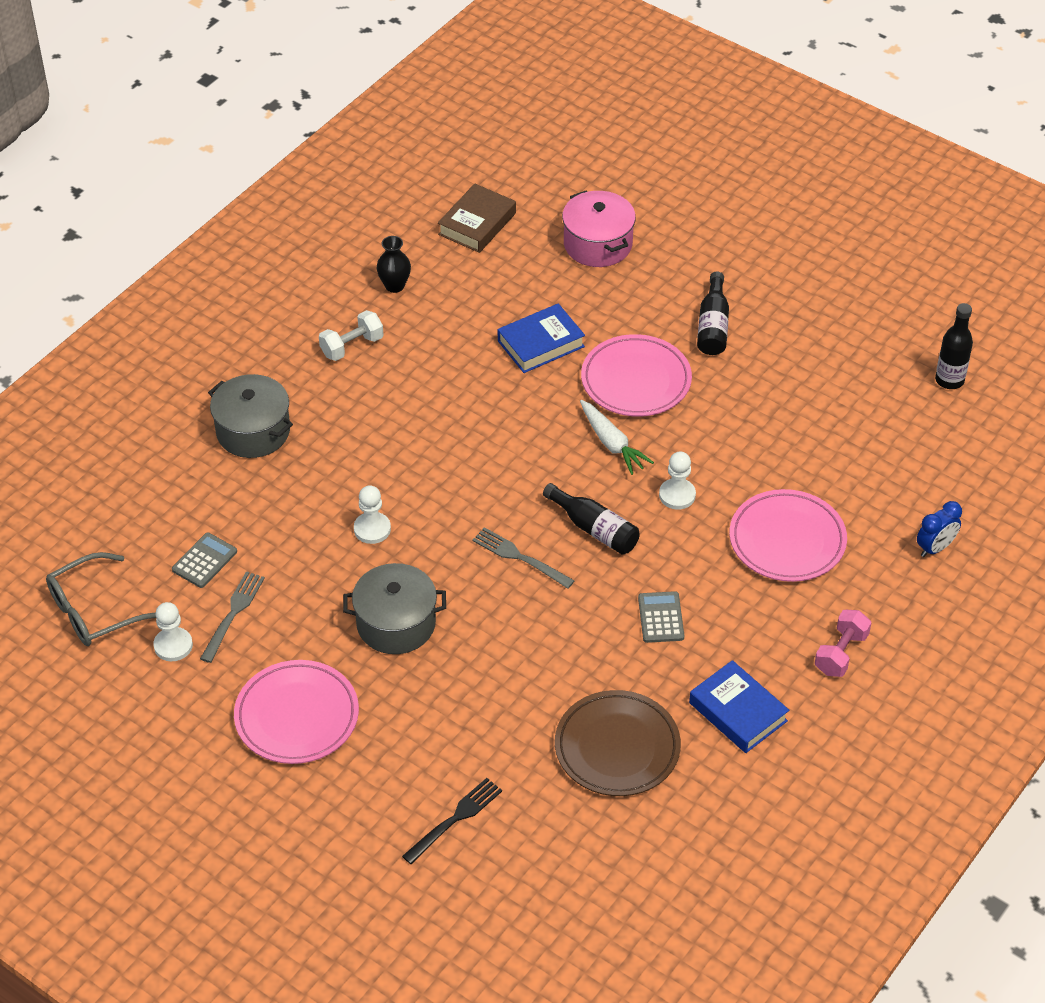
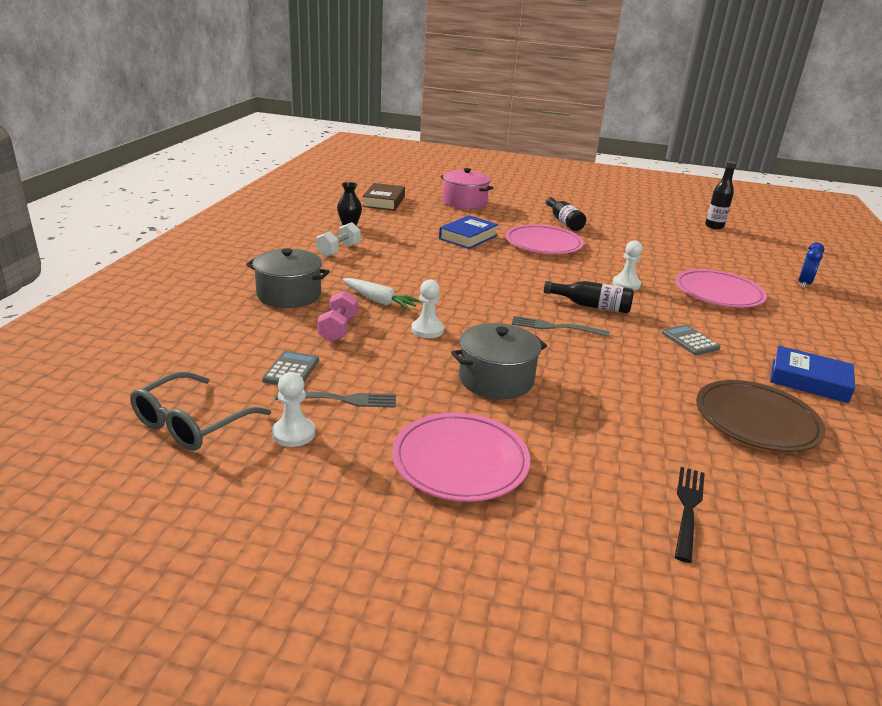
camera: 25 degrees left, 20 degrees down
grey fork [200,571,265,663] -> grey fork turned 90 degrees clockwise [275,392,396,408]
white carrot [580,400,654,475] -> white carrot moved to [342,278,422,311]
pink dumbbell [815,610,872,677] -> pink dumbbell moved to [317,291,358,342]

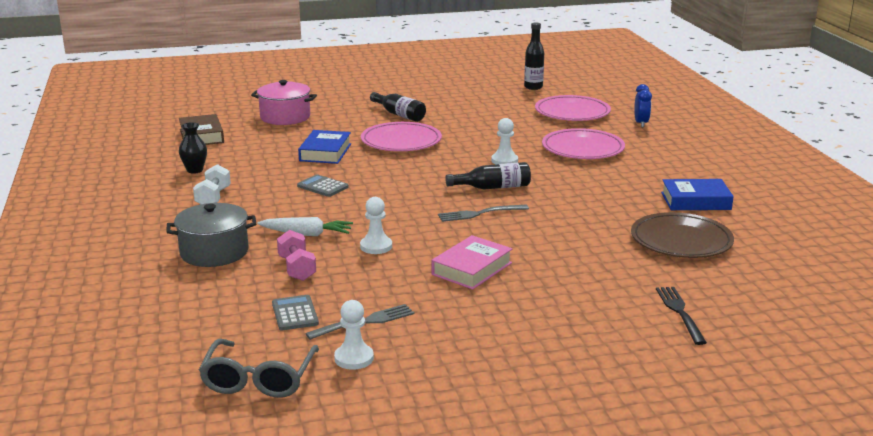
camera: 25 degrees left, 5 degrees down
pink plate [392,412,530,502] -> pink plate moved to [535,95,611,121]
grey pot [451,323,547,399] -> pink book [431,235,512,290]
grey calculator [662,325,721,355] -> grey calculator moved to [297,174,349,197]

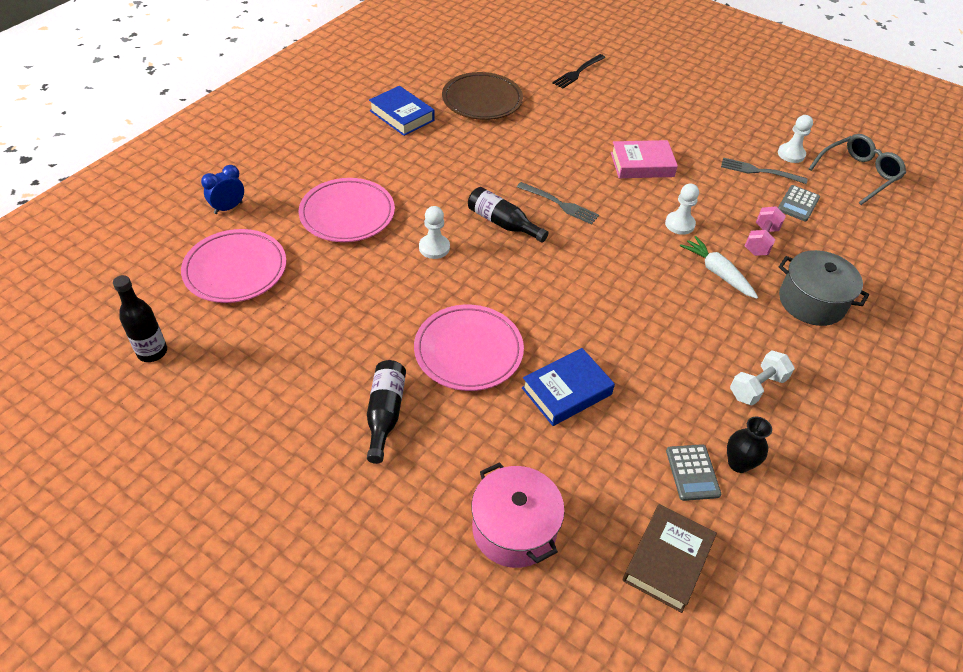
camera: 135 degrees left, 25 degrees up
grey calculator [297,174,349,197] -> grey calculator moved to [666,444,721,501]

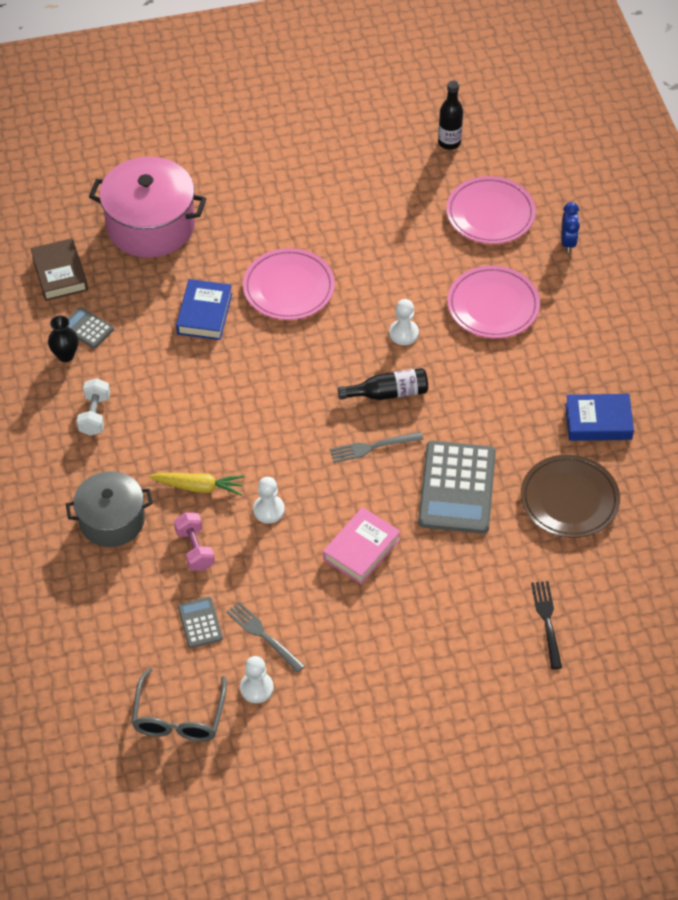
camera: 135 degrees right, 5 degrees up
black bottle [367,360,406,464] -> none
pink pot [471,462,565,568] -> pink pot [89,157,206,258], size x1.51
white carrot [680,236,758,299] -> yellow carrot [149,473,245,496]
grey fork [721,158,807,184] -> grey fork turned 105 degrees counterclockwise [226,602,305,673]
none -> grey calculator [418,441,496,534]

